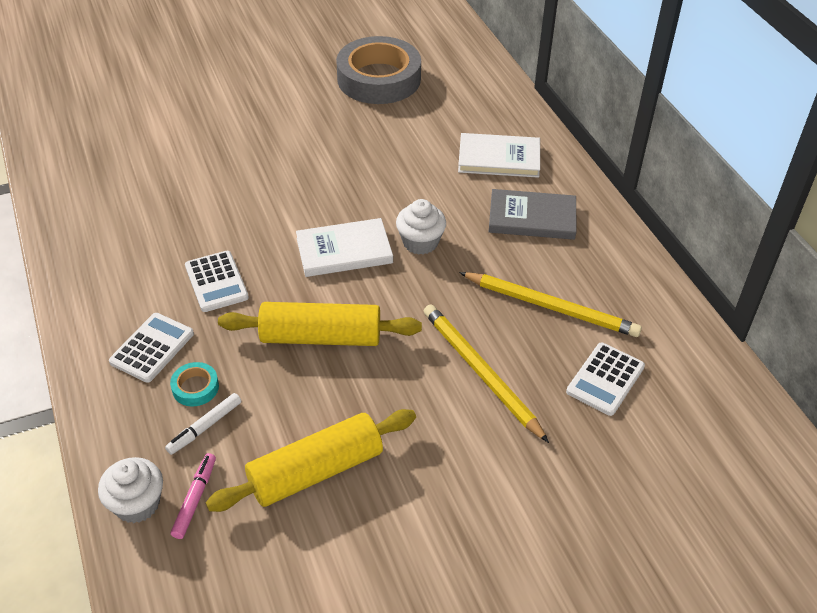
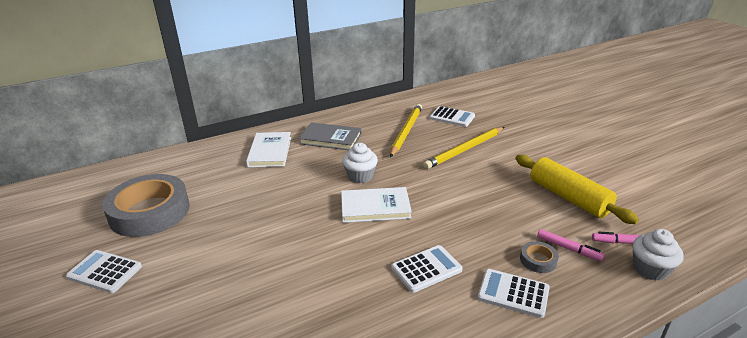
camera: 95 degrees left, 15 degrees down
white marker [165,393,241,455] -> pink marker [537,229,605,261]
turquoise tape [170,362,219,406] -> grey tape [520,241,559,273]
yellow rolling pin [218,302,422,346] -> none
white book [296,218,393,277] -> white book turned 75 degrees counterclockwise [341,187,412,223]
grey book [489,189,576,240] -> grey book turned 75 degrees counterclockwise [299,122,362,150]
none -> white calculator [66,250,142,293]

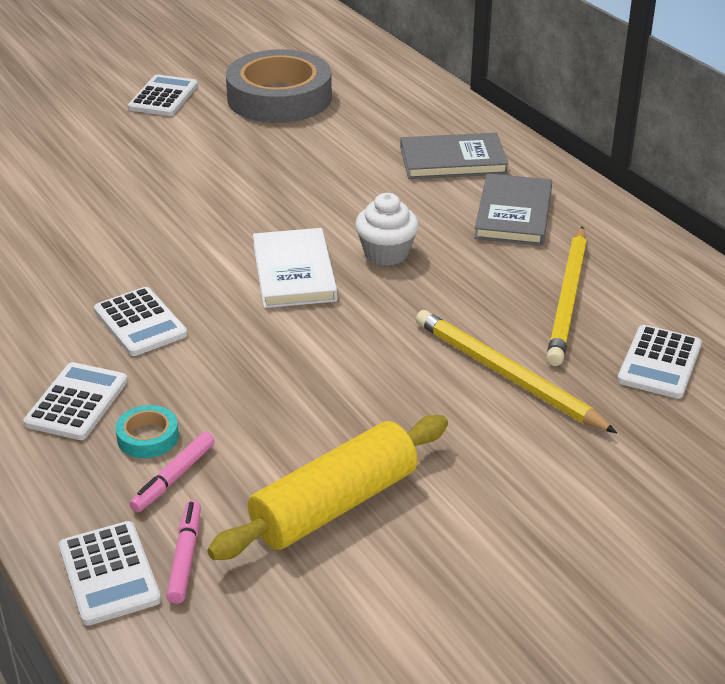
camera: 85 degrees right, 5 degrees up
white book [246,132,291,167] -> grey book [400,133,509,179]
yellow pencil [390,104,422,157] -> yellow pencil turned 90 degrees clockwise [546,226,587,366]
grey tape [520,241,559,273] -> turquoise tape [115,405,179,458]
white cupcake [632,229,683,281] -> white calculator [59,521,161,626]

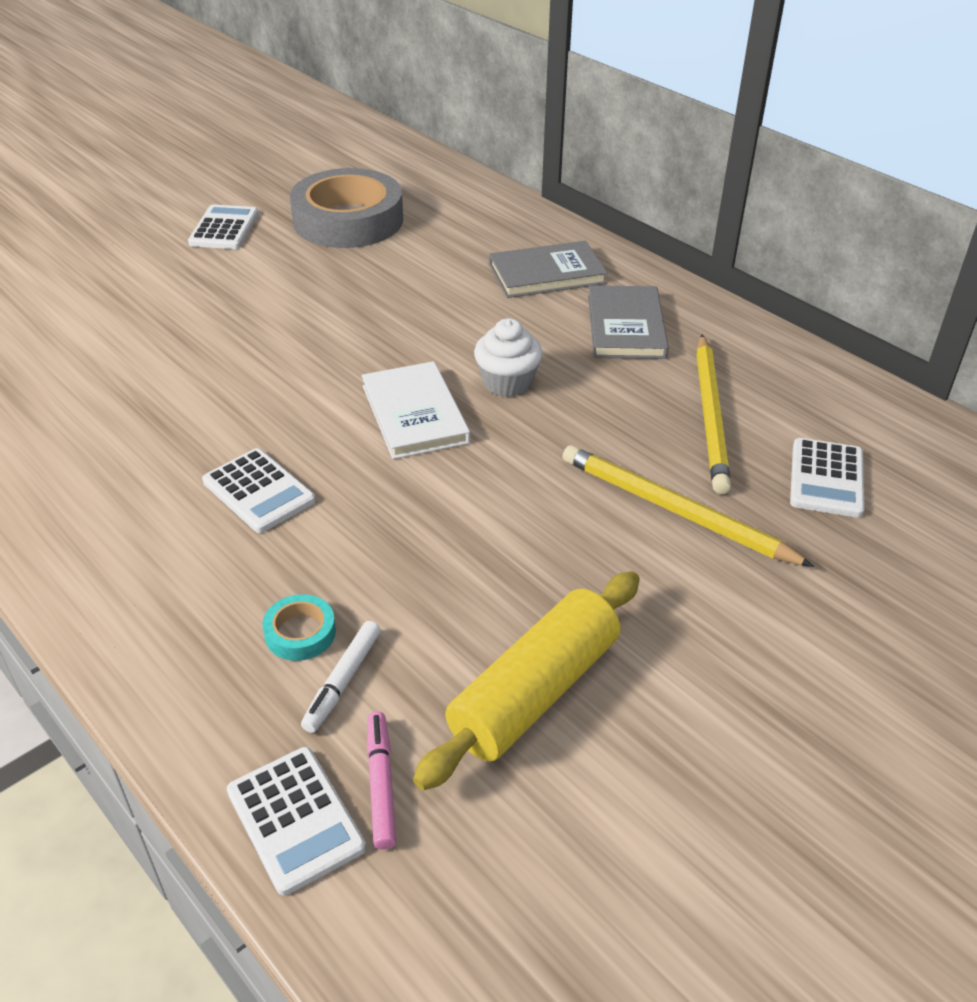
camera: 10 degrees left, 5 degrees up
white calculator [23,362,128,440] -> none
pink marker [130,432,215,512] -> white marker [301,621,381,733]

